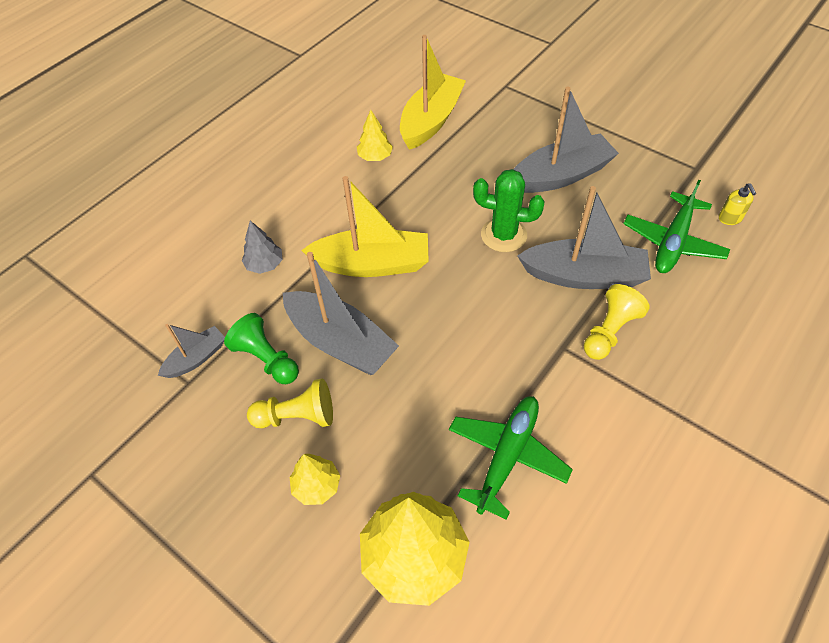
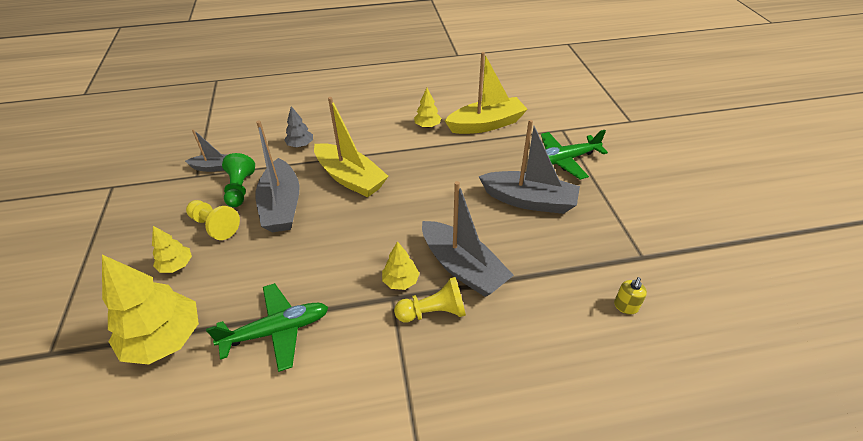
camera: 40 degrees right, 10 degrees down
green cactus [473,169,545,252] -> none
green plane [623,180,730,273] -> green plane moved to [541,130,608,180]
none -> yellow tree [382,241,420,290]

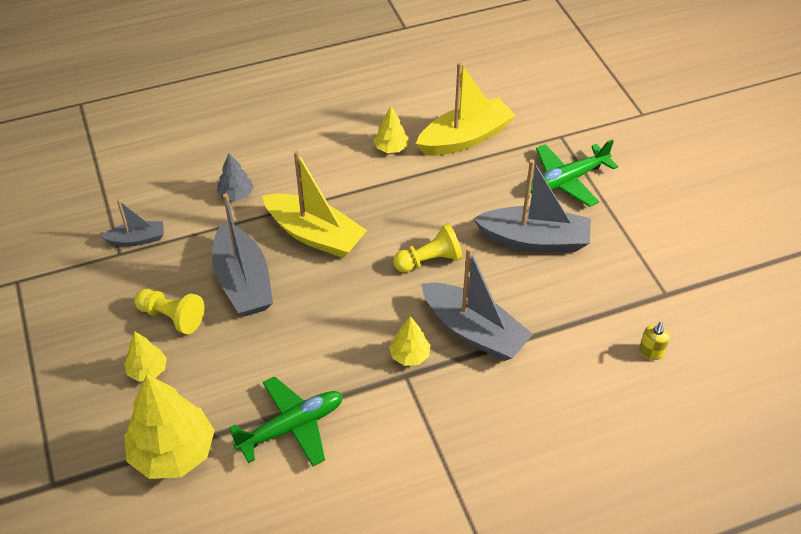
camera: 10 degrees left, 5 degrees up
green pawn [222,153,255,207] -> none
yellow pawn [394,277,466,322] -> yellow pawn moved to [393,223,463,272]

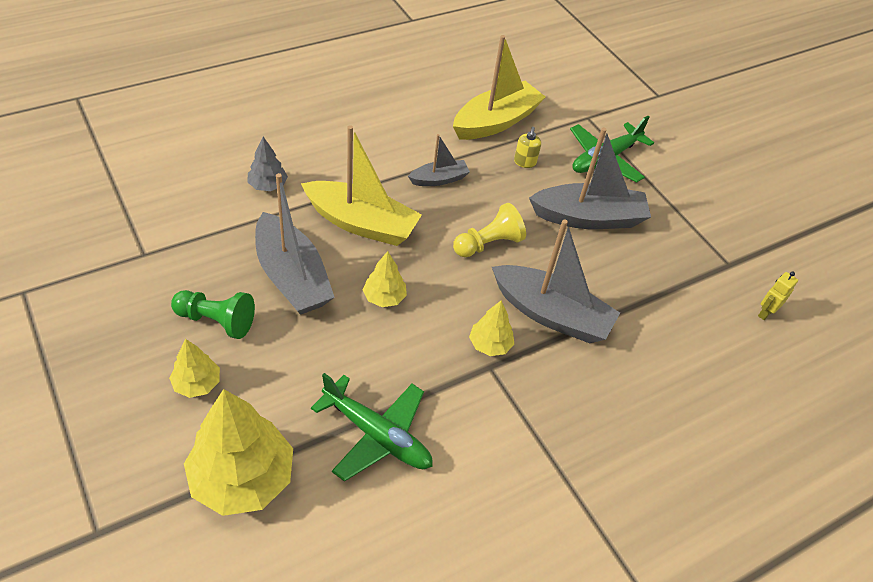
camera: 15 degrees left, 0 degrees up
grey boat [101,200,164,246] -> grey boat moved to [408,134,470,186]
yellow pawn [134,289,204,334] -> green pawn [171,290,255,339]
green plane [229,377,343,467] -> green plane turned 75 degrees clockwise [311,373,433,482]
yellow tree [374,106,409,153] -> yellow tree moved to [363,251,407,307]
yellow soap dispenser [639,322,670,360] -> yellow soap dispenser moved to [514,127,541,168]
none -> yellow robot [758,271,798,320]

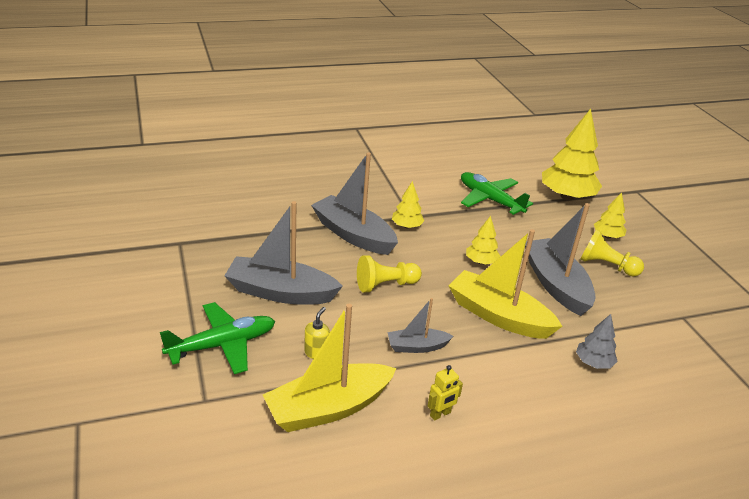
camera: 165 degrees left, 15 degrees down
green pawn [171,290,255,339] -> yellow pawn [581,229,644,277]
yellow robot [758,271,798,320] -> yellow robot moved to [428,365,463,421]

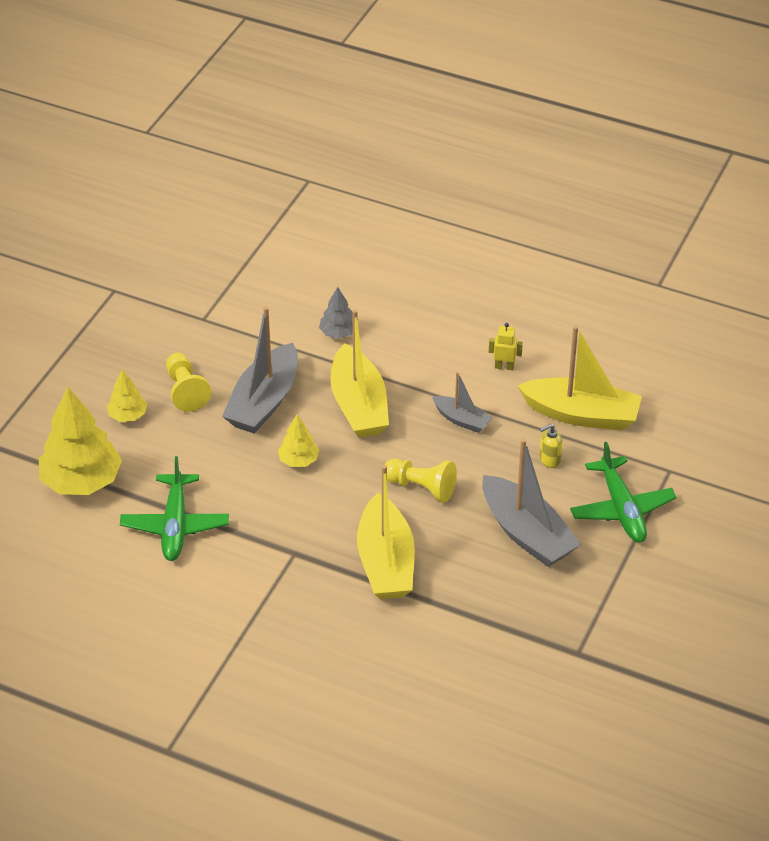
camera: 135 degrees left, 10 degrees up
green plane [160,302,275,374] -> green plane turned 120 degrees counterclockwise [570,442,677,543]
grey boat [311,152,398,255] -> yellow boat [357,465,415,599]
yellow tree [392,181,424,228] -> none

